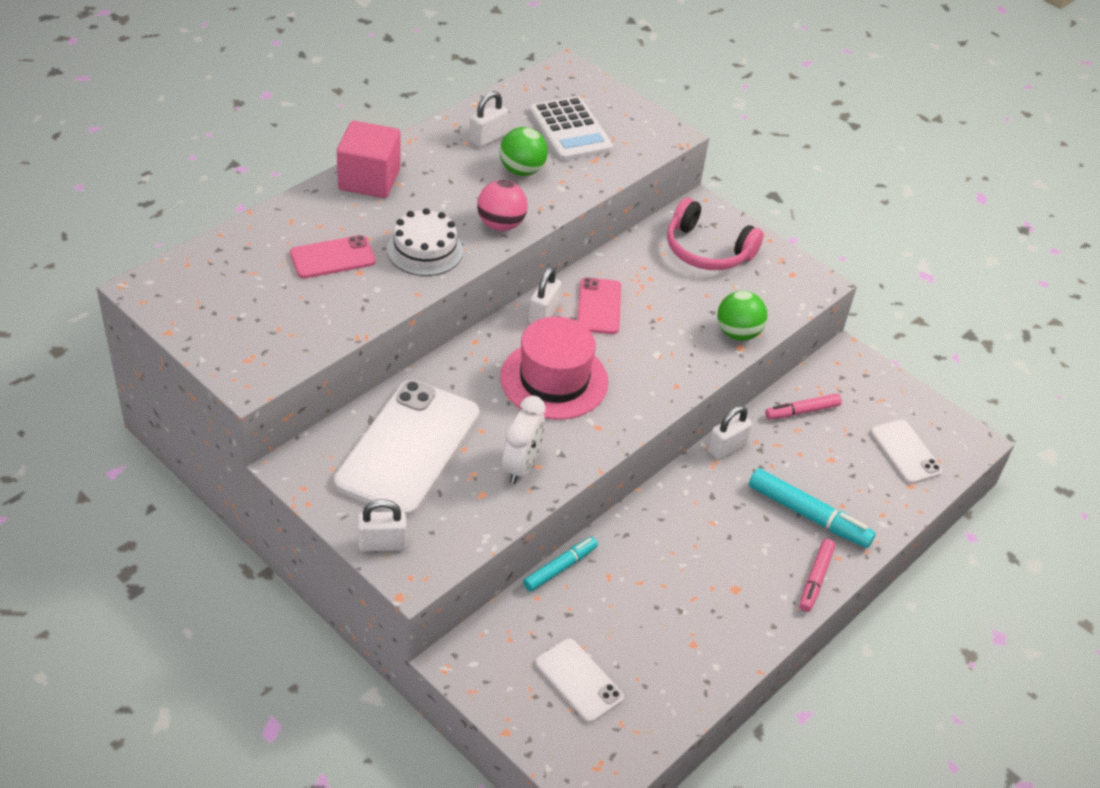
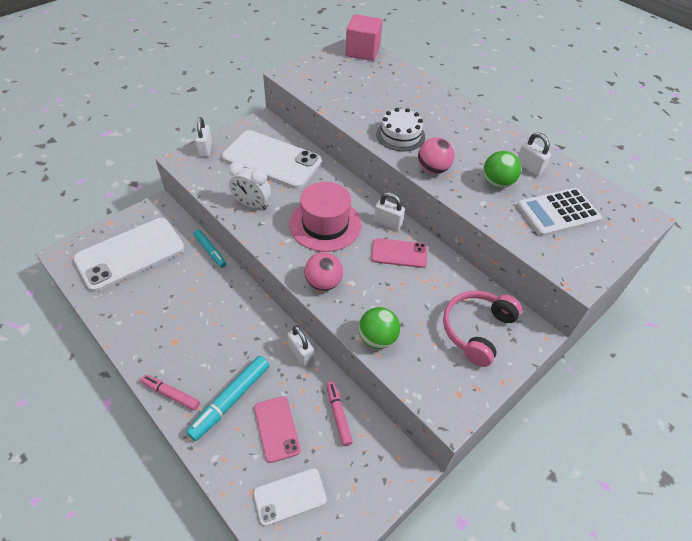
camera: 95 degrees right, 5 degrees up
pink phone [290,235,376,278] -> pink phone moved to [254,396,301,463]
pink cube [337,121,400,198] -> pink cube moved to [346,14,383,61]
white phone [536,639,624,723] -> white phone [73,218,185,292], size x1.93
none -> pink ball [305,252,343,291]

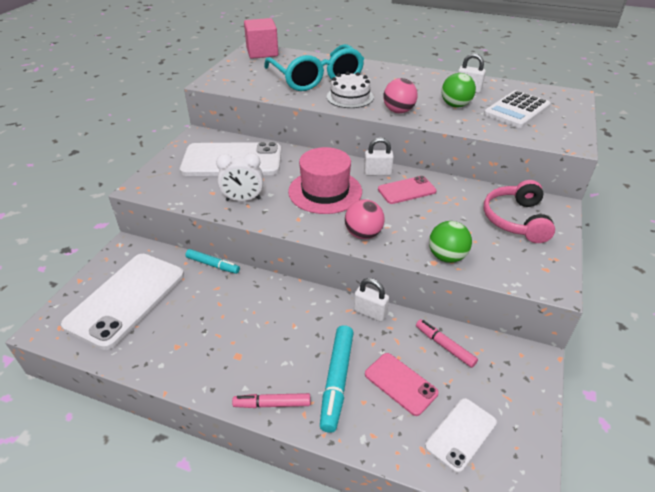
camera: 25 degrees left, 10 degrees down
white padlock [195,117,212,157] -> none
none -> turquoise glasses [264,44,364,91]

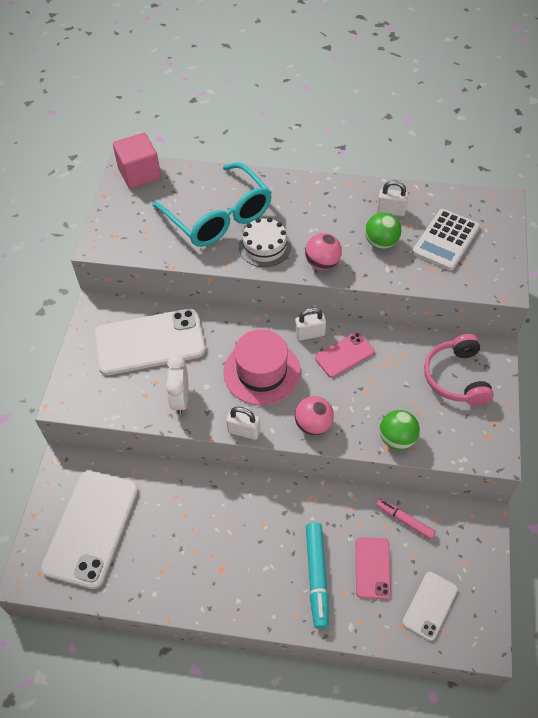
camera: 10 degrees left, 15 degrees up
turquoise marker [185,249,240,274] -> none
white clock [216,153,263,201] -> white clock turned 105 degrees clockwise [166,355,189,415]
pink marker [232,393,310,408] -> none
white padlock [354,278,389,322] -> white padlock moved to [226,407,260,440]
pink phone [365,353,439,416] -> pink phone turned 60 degrees clockwise [356,537,391,599]

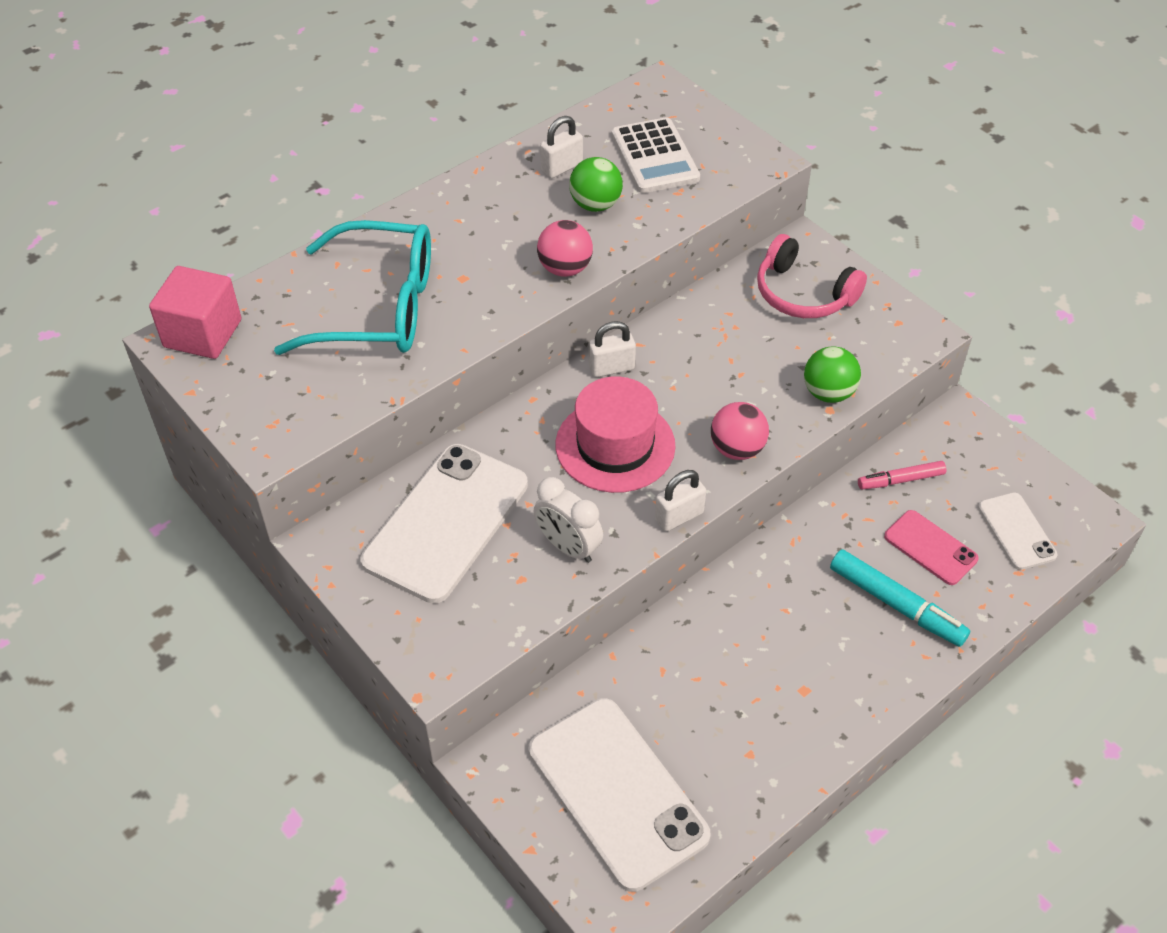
camera: 50 degrees left, 5 degrees down
white cake [239,218,291,267] -> none
white padlock [295,307,326,341] -> white padlock turned 45 degrees clockwise [589,321,636,377]
pink phone [315,332,375,378] -> none

